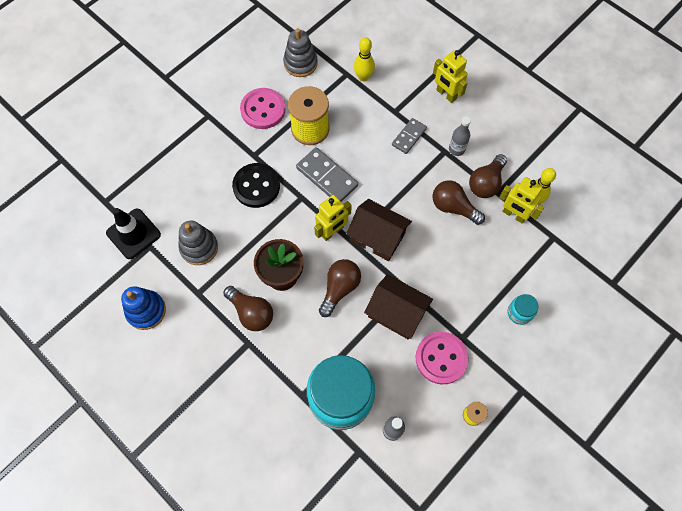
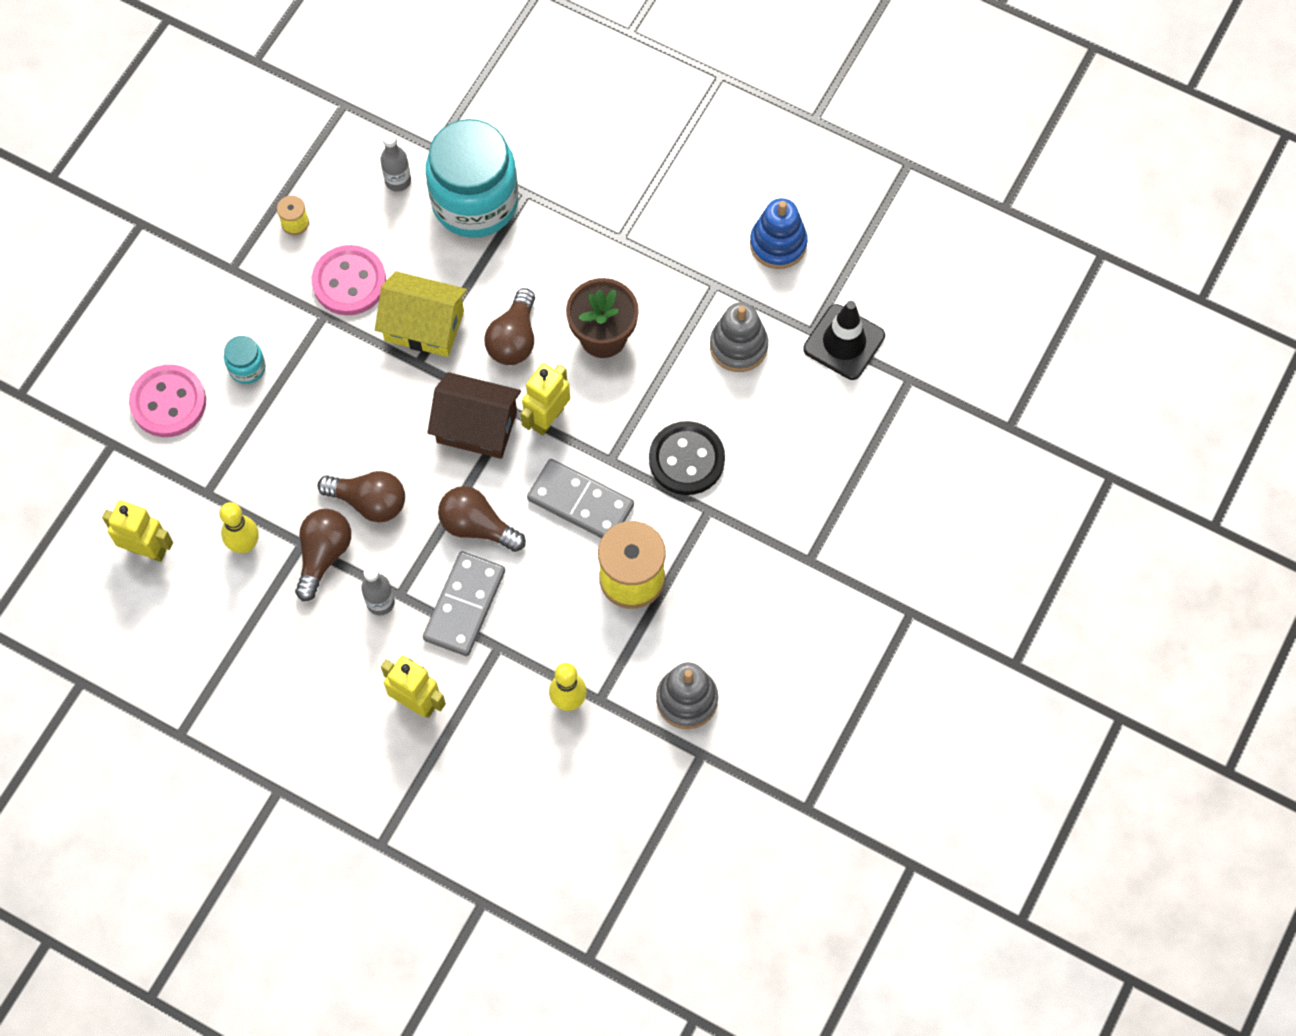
camera: 165 degrees right, 0 degrees up
brown light bulb [223,286,273,331] -> brown light bulb moved to [438,486,526,552]
pink button [240,88,285,129] -> pink button moved to [129,365,206,437]
brown house [364,274,433,339] -> yellow house [375,271,467,357]
grey domino [392,118,427,154] -> grey domino [423,551,505,656], size x1.57
yellow robot [499,177,544,224] -> yellow robot moved to [102,500,173,562]

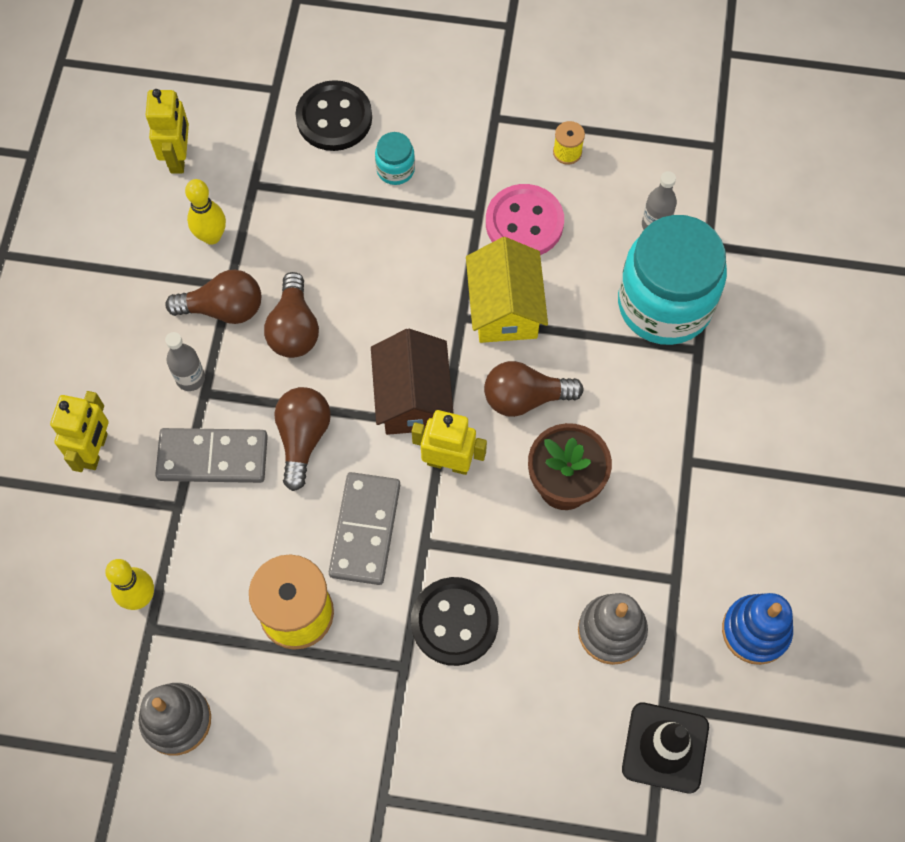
camera: 70 degrees right, 0 degrees up
pink button [129,365,206,437] -> black button [295,80,372,151]

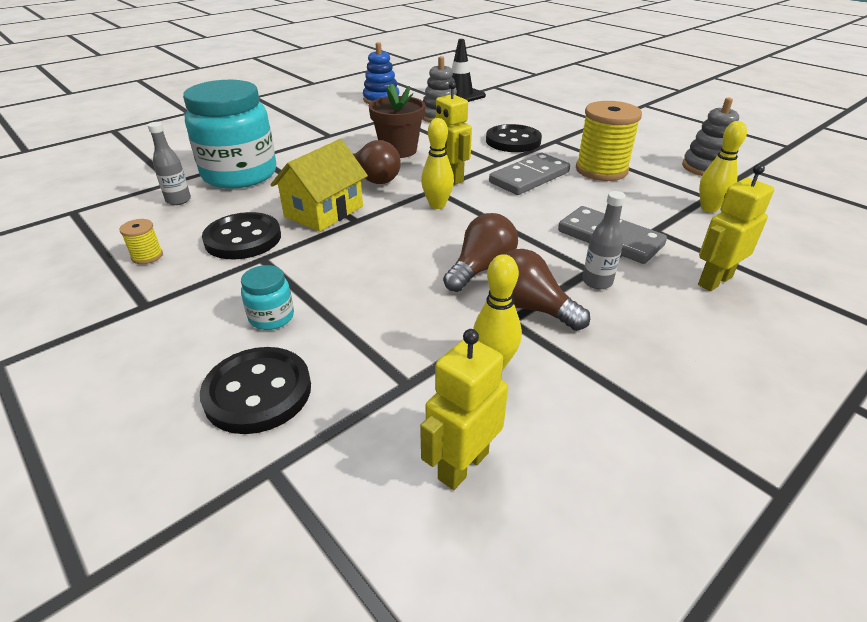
camera: 140 degrees left, 30 degrees down
brown light bulb [274,387,331,491] -> none
brown house [371,329,454,435] -> yellow bowling pin [421,118,454,209]
pink button [486,184,564,255] -> black button [202,212,281,259]

